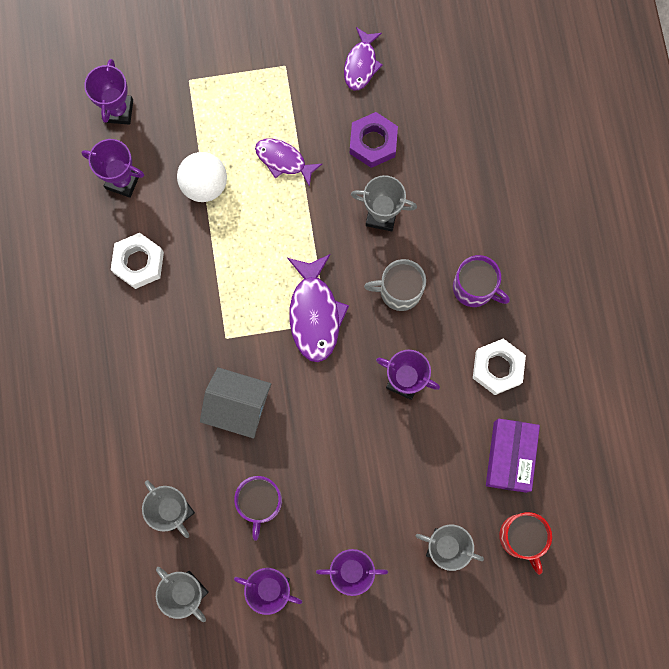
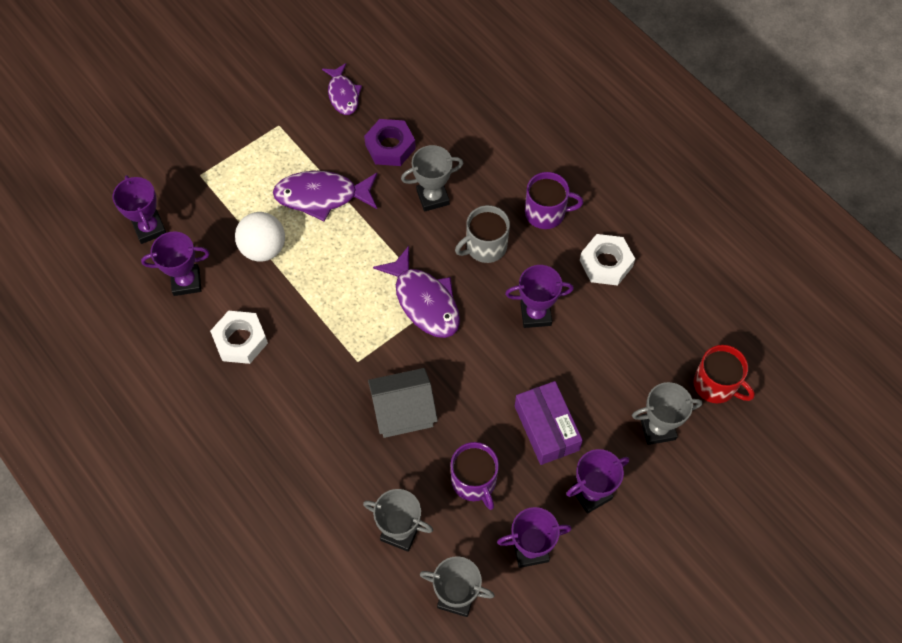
camera: 30 degrees left, 15 degrees down
purple fish [255,138,322,187] -> purple fish [273,171,377,222], size x1.56
purple box [486,419,540,493] -> purple box moved to [515,381,583,465]

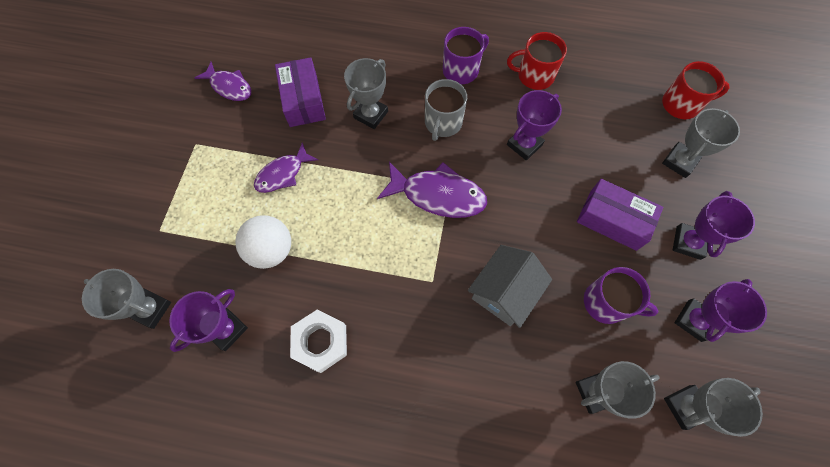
camera: 40 degrees left, 5 degrees up
purple trophy [112,175,166,244] -> grey trophy [82,269,171,329]
purple fish [273,171,377,222] -> purple fish [254,142,318,193], size x0.64
purple nut [364,119,416,166] -> purple box [275,57,326,127]
white nut [580,234,635,286] -> red mug [507,32,567,90]

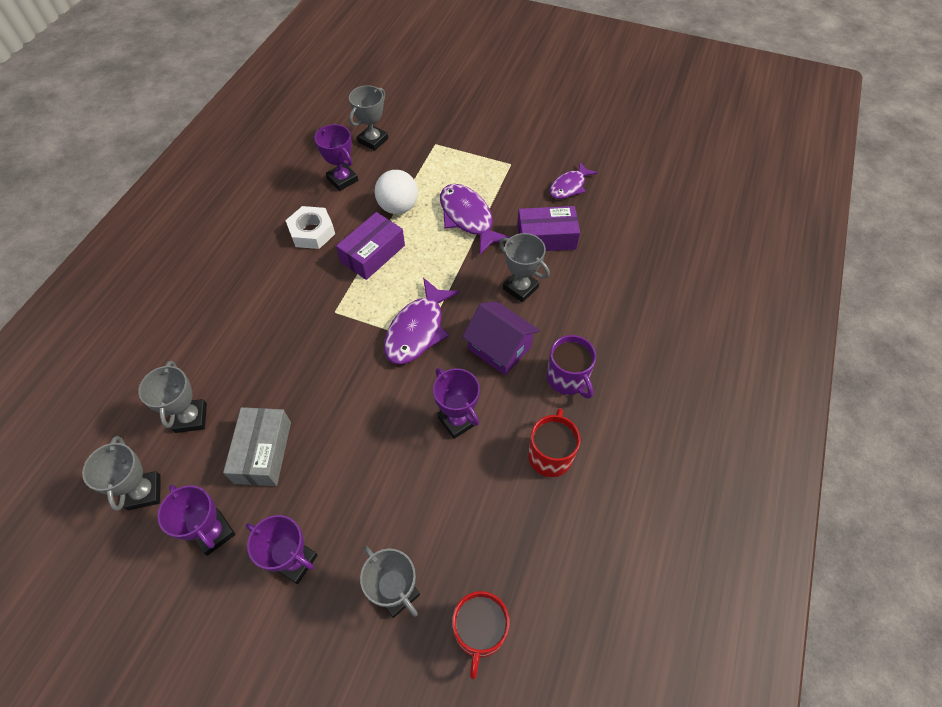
camera: 100 degrees right, 10 degrees down
purple fish [254,142,318,193] -> purple fish [440,184,510,255], size x1.56
grey mug [425,79,467,141] -> purple house [462,302,540,375]
grey house [468,245,552,328] -> none
purple box [577,179,663,251] -> purple box moved to [336,212,405,280]
purple mug [584,267,659,324] -> grey box [223,407,291,486]

